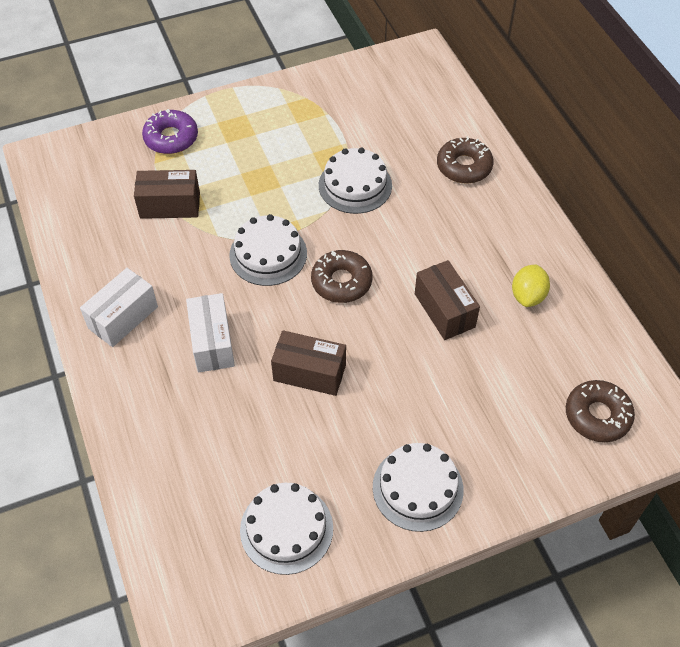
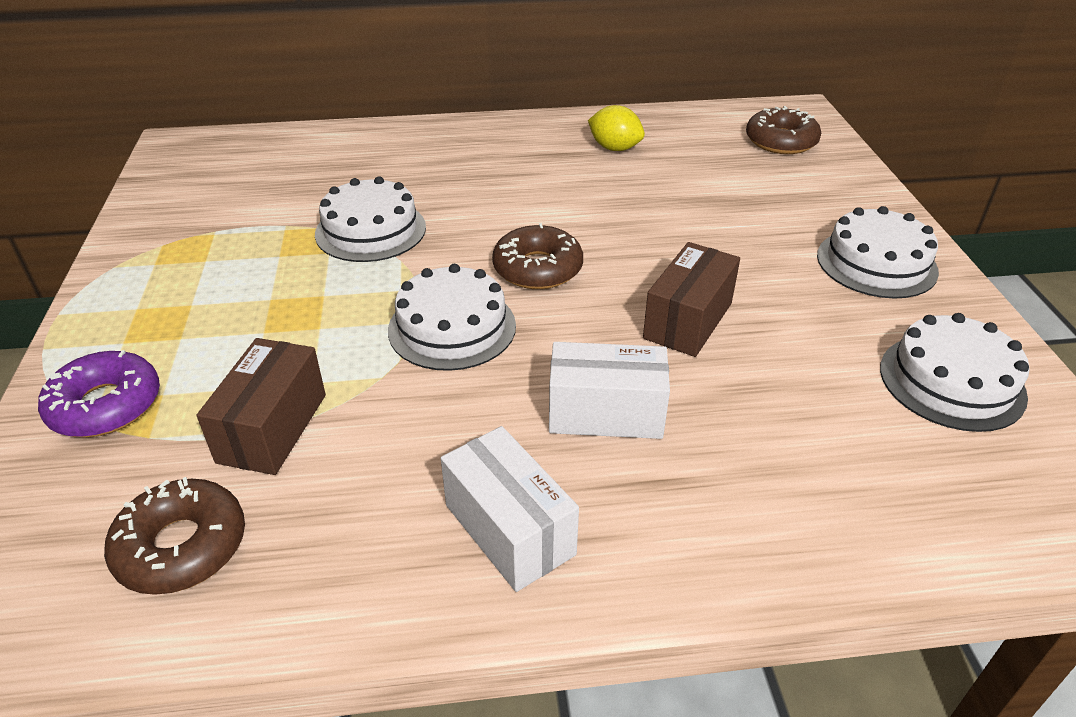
camera: 75 degrees left, 15 degrees down
brown box [415,260,480,340] -> none
brown donut [437,136,494,184] -> brown donut moved to [104,477,245,595]

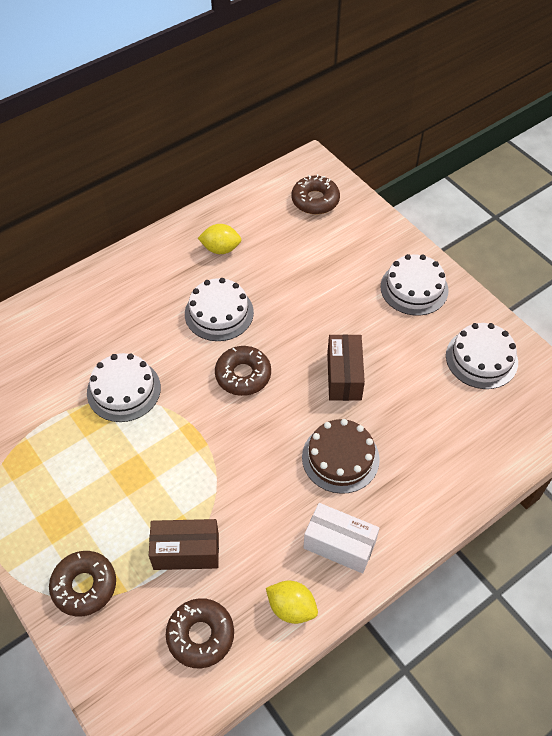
camera: 30 degrees left, 15 degrees up
purple donut [38,350,160,437] -> brown donut [49,551,116,617]
brown box [196,338,326,475] -> brown box turned 75 degrees counterclockwise [149,519,219,570]
white cake [388,264,516,371] -> white cake moved to [185,278,254,341]
white box [549,342,670,439] -> brown cake [302,419,380,494]
none -> yellow lemon [266,581,318,624]

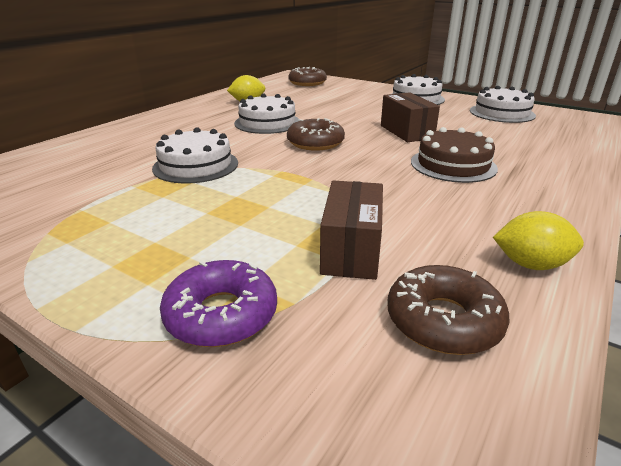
camera: 20 degrees left, 25 degrees down
brown donut [49,551,116,617] -> purple donut [160,260,277,347]
brown box [149,519,219,570] -> brown box turned 60 degrees counterclockwise [320,181,383,280]
white box [303,503,380,574] -> none

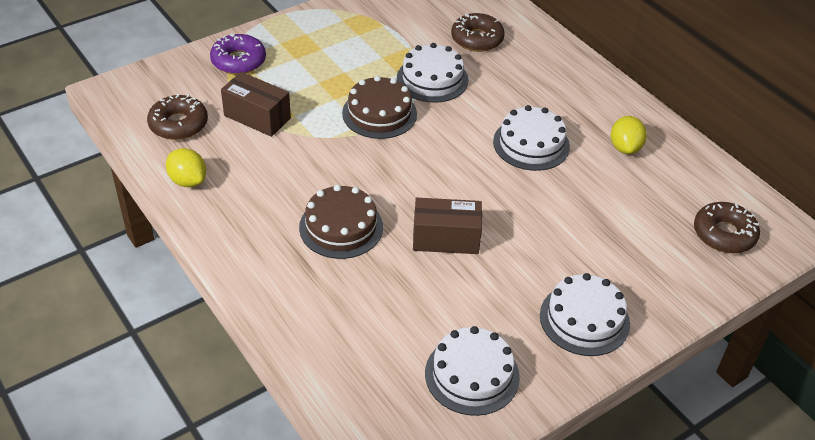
camera: 110 degrees right, 15 degrees up
brown donut [287,118,345,151] -> brown donut moved to [451,13,505,52]
yellow lemon [493,211,584,270] -> yellow lemon turned 75 degrees counterclockwise [166,148,206,187]
none -> brown cake [342,76,417,139]

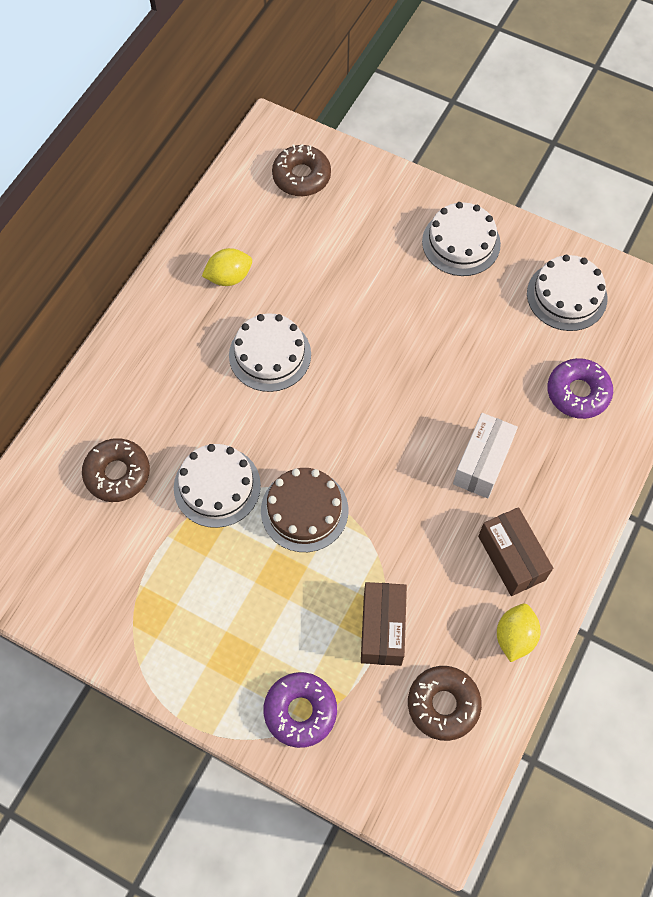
camera: 115 degrees left, 20 degrees up
brown cake [299,185,383,259] -> white box [453,413,518,499]
brown box [413,198,482,254] -> brown box moved to [478,507,553,596]
none -> purple donut [547,358,613,419]

